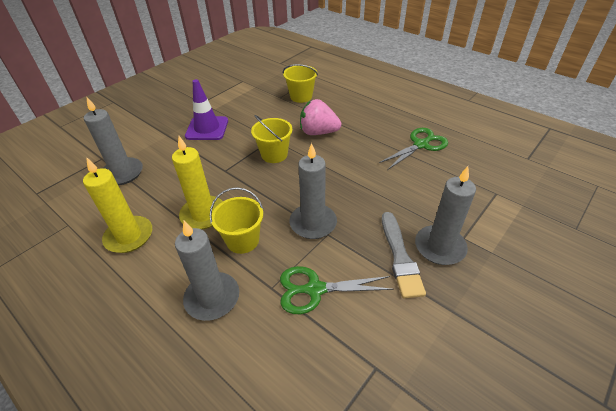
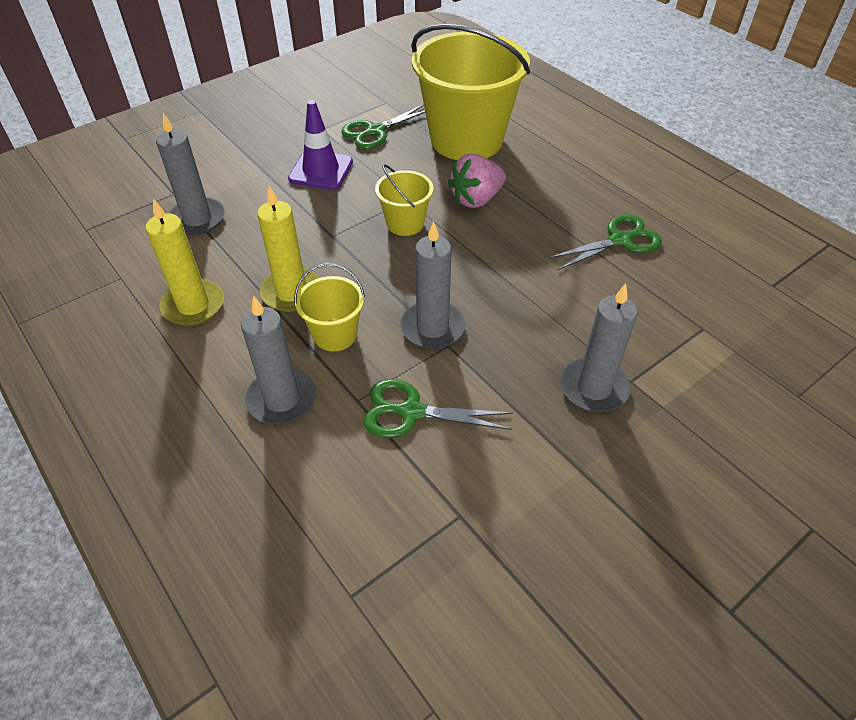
camera: 10 degrees right, 5 degrees up
yellow bucket [283,64,318,103] -> yellow bucket [411,24,530,160], size x2.19
pink strawberry [300,99,341,135] -> pink strawberry turned 60 degrees counterclockwise [448,154,506,208]
grey brush [382,212,426,298] -> none
none -> green scissors [341,104,425,149]

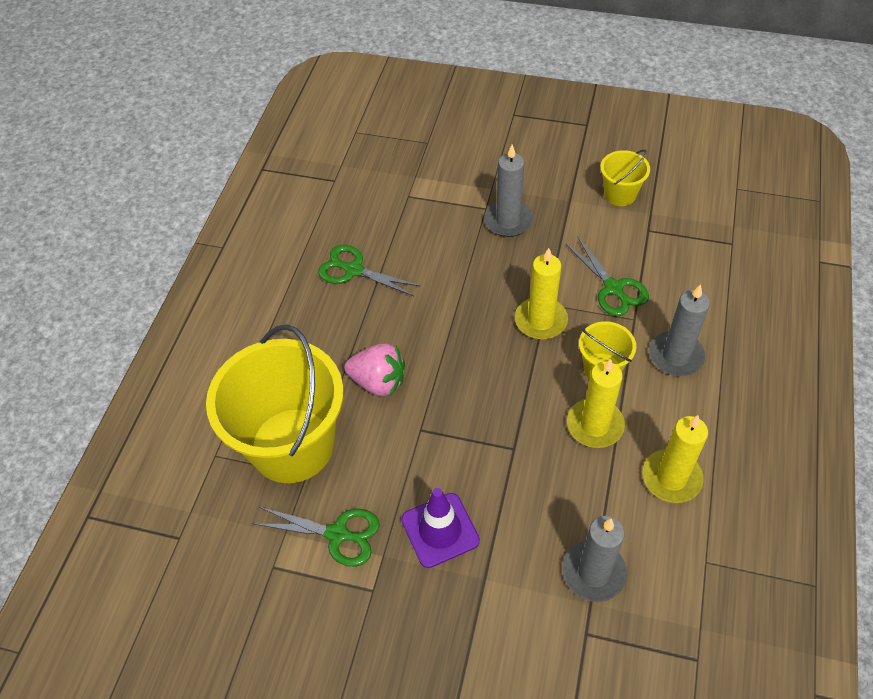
camera: 125 degrees left, 5 degrees up
yellow bucket [375,164,434,236] -> yellow bucket moved to [600,149,650,206]
grey candle [401,221,465,349] -> yellow candle [515,248,568,339]

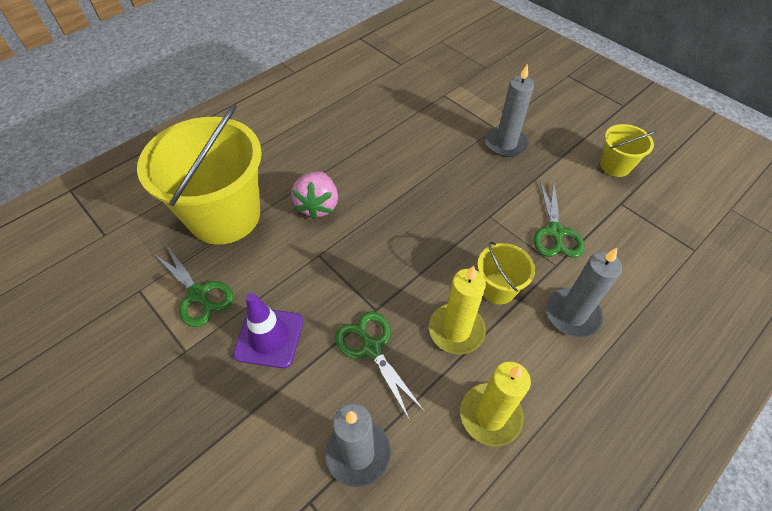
camera: 30 degrees right, 0 degrees up
green scissors [318,245,421,296] -> green scissors moved to [335,311,425,421]
pink strawberry [344,343,405,396] -> pink strawberry turned 45 degrees clockwise [291,171,338,220]
yellow candle [515,248,568,339] -> none

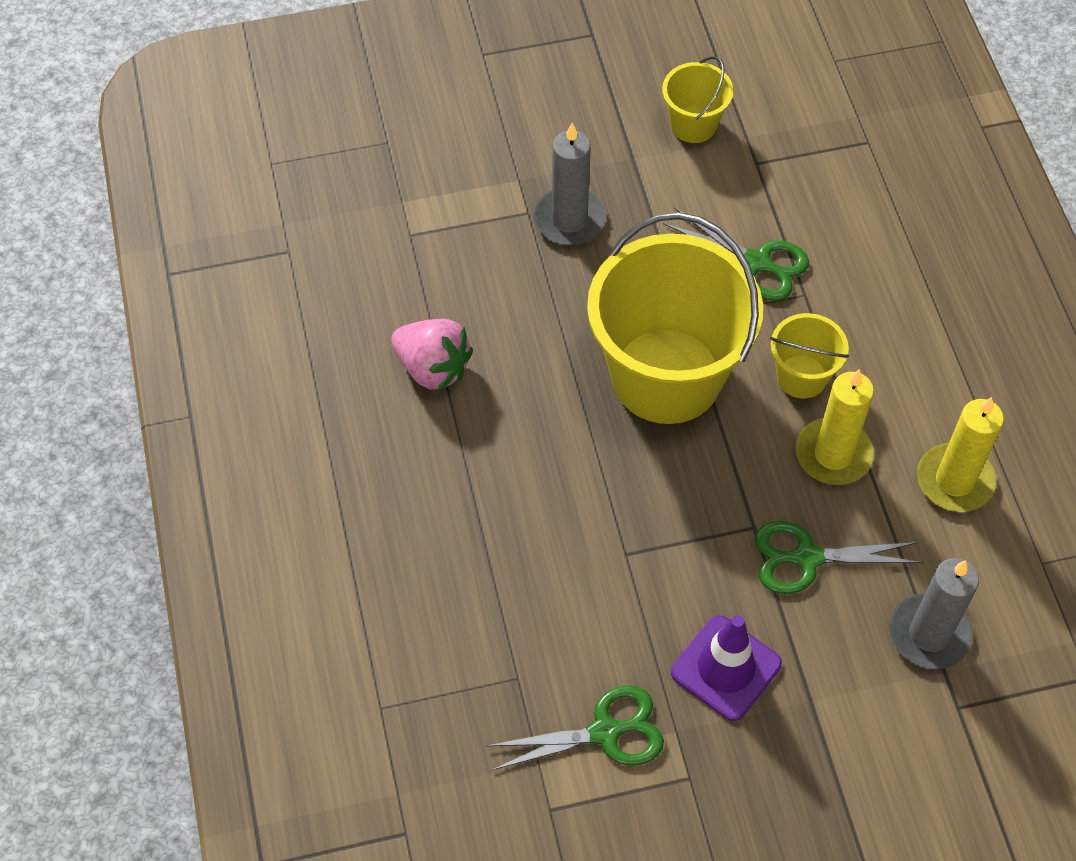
camera: 60 degrees left, 5 degrees up
yellow bucket [137,104,262,245] -> yellow bucket moved to [587,213,763,424]
pink strawberry [291,171,338,220] -> pink strawberry moved to [392,319,473,391]
grey candle [546,248,622,337] -> none

